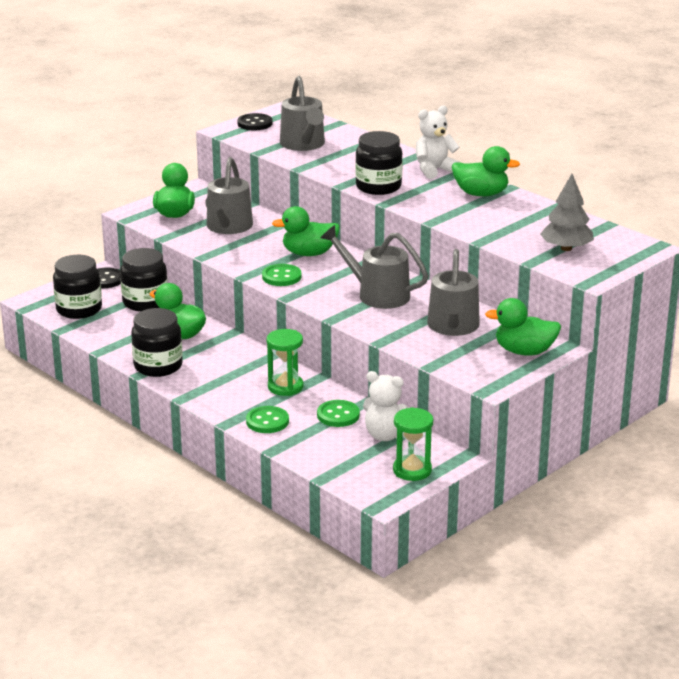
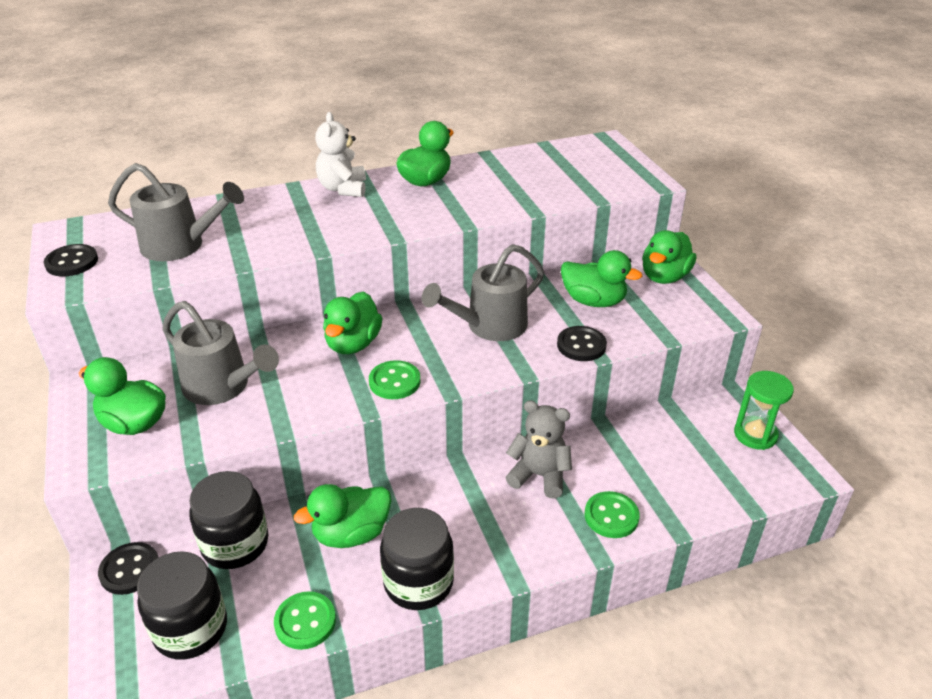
camera: 65 degrees left, 10 degrees up
green hourglass [267,329,303,396] -> grey teddy bear [506,400,572,499]
green button [317,400,360,427] -> green button moved to [274,591,336,650]
black jar [355,131,403,195] -> none
white teddy bear [363,371,410,441] -> none
grey watering can [427,249,480,336] -> green duck [561,250,642,307]
grey tree [540,174,594,251] -> none
none -> black button [557,326,607,361]

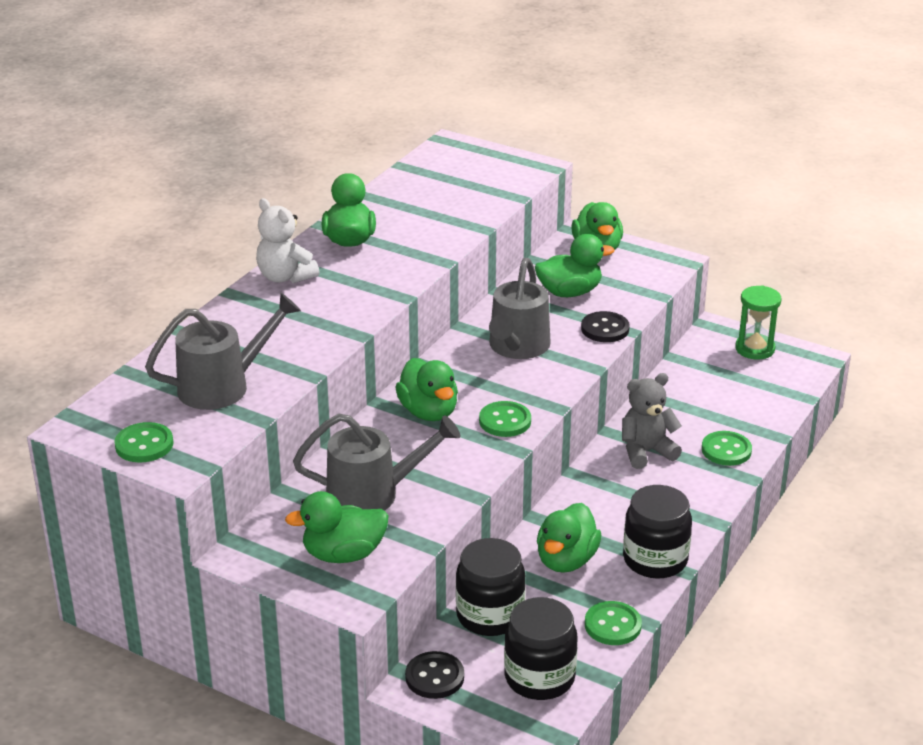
camera: 40 degrees left, 5 degrees down
black button [44,244,98,276] -> green button [114,422,174,462]

